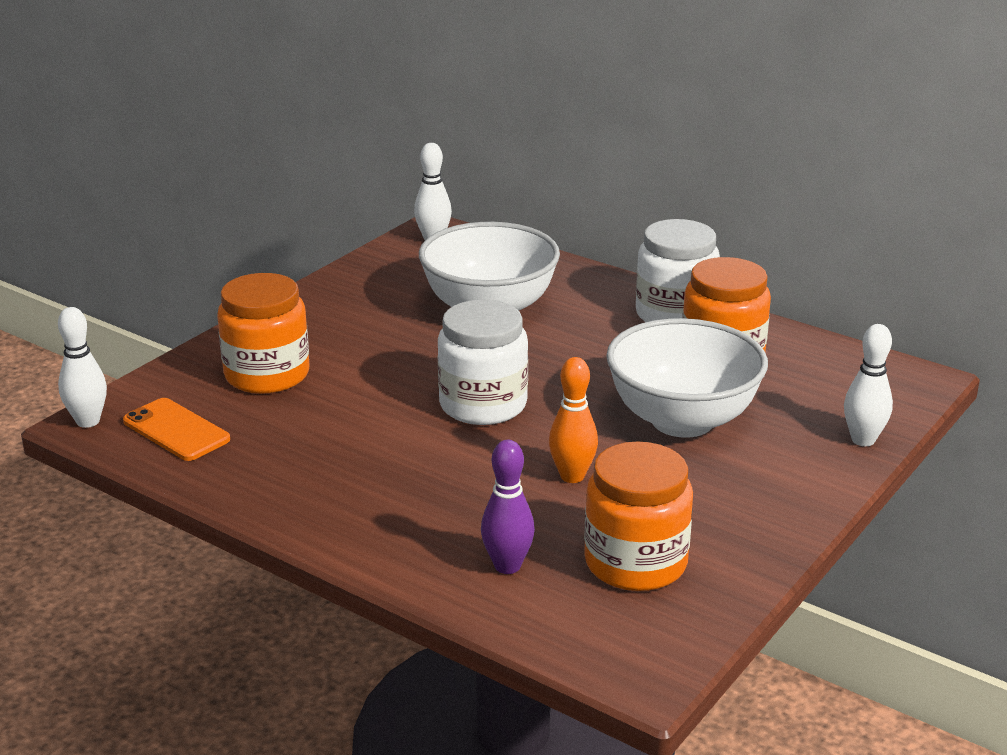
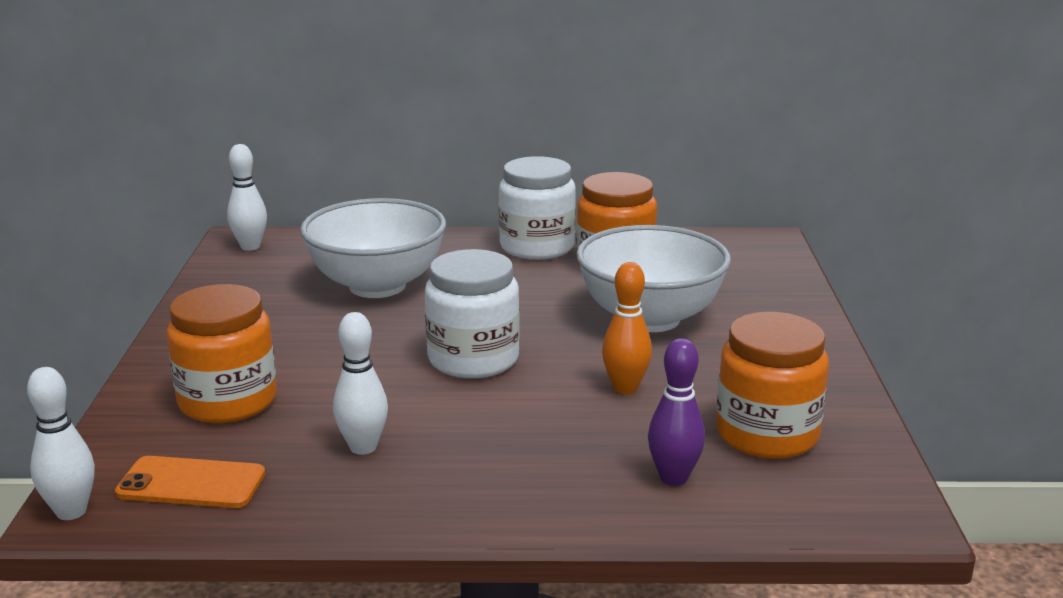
camera: 35 degrees left, 5 degrees down
white bowling pin [844,324,893,446] -> white bowling pin moved to [333,312,388,455]

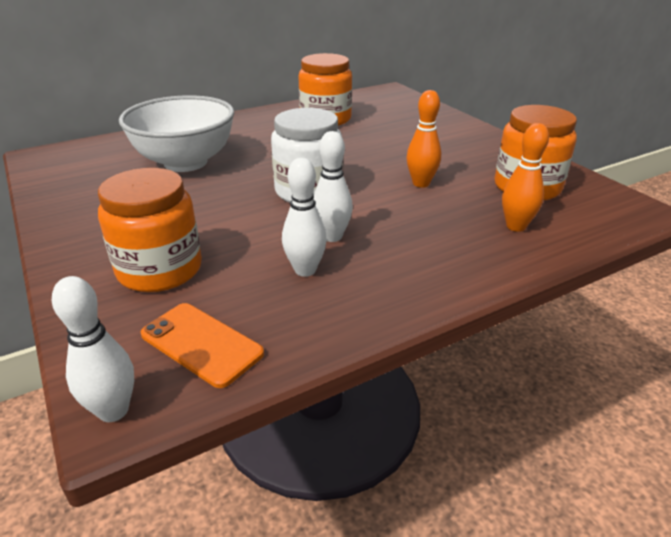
camera: 30 degrees left, 10 degrees up
orange phone [115,456,265,508] -> orange phone turned 60 degrees clockwise [141,303,264,388]
white bowling pin [227,144,267,251] -> white bowling pin moved to [313,131,353,242]
white jar [499,156,576,260] -> none
white bowl [576,225,731,332] -> none
purple bowling pin [648,338,705,486] -> orange bowling pin [502,123,549,232]

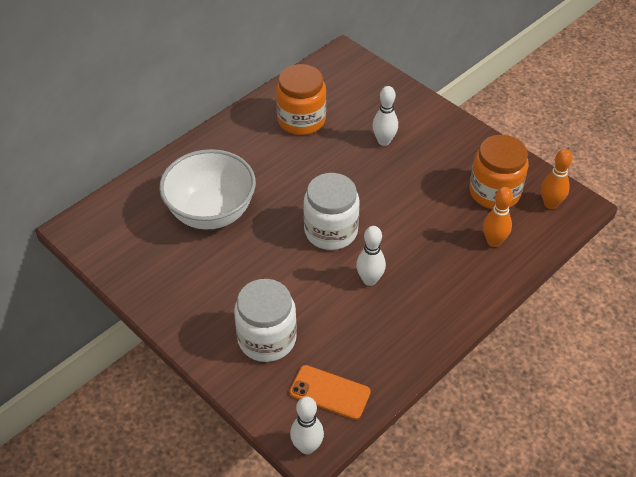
camera: 15 degrees left, 15 degrees up
orange jar [98,168,202,292] -> white jar [234,279,297,362]
white bowling pin [282,158,327,277] -> white bowling pin moved to [373,86,398,146]
orange bowling pin [406,90,441,188] -> orange bowling pin moved to [541,149,573,209]

